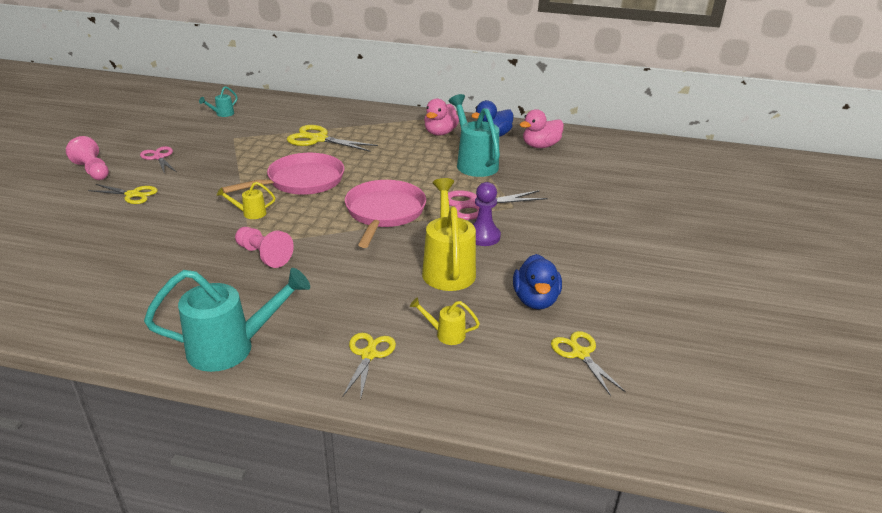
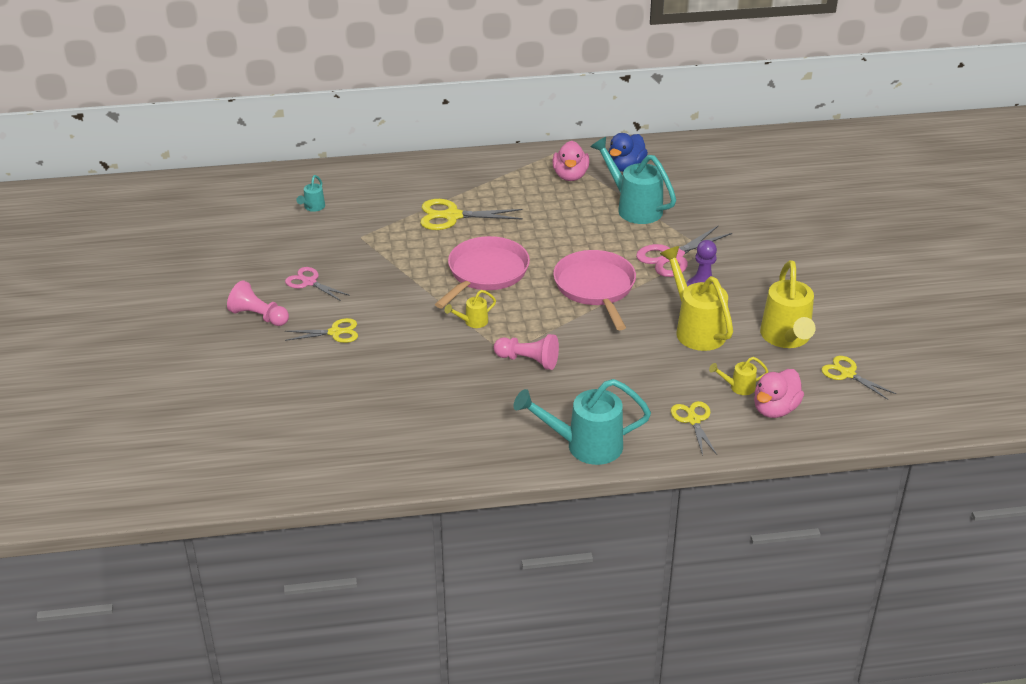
camera: 20 degrees left, 5 degrees up
turquoise watering can [144,268,310,372] -> turquoise watering can turned 150 degrees counterclockwise [513,379,651,465]
blue duck [513,254,562,310] -> yellow watering can [760,260,816,348]
pink duck [519,109,564,148] -> pink duck moved to [754,369,804,418]

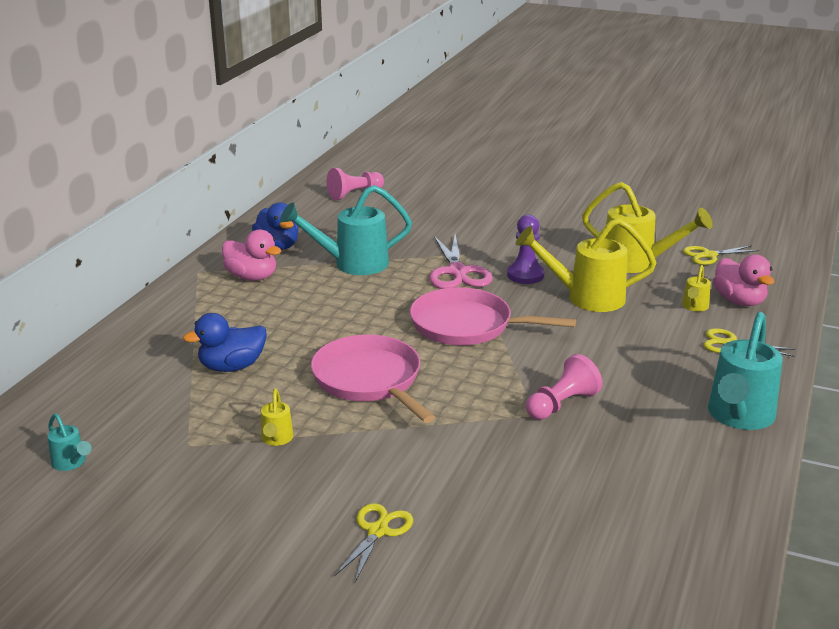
camera: 60 degrees left, 10 degrees down
pink pawn [227,280,289,326] -> pink pawn moved to [326,168,384,200]
pink scissors [285,267,350,301] -> none
yellow scissors [420,199,523,230] -> blue duck [183,313,267,372]
yellow watering can [445,290,496,328] -> yellow watering can moved to [261,389,294,446]

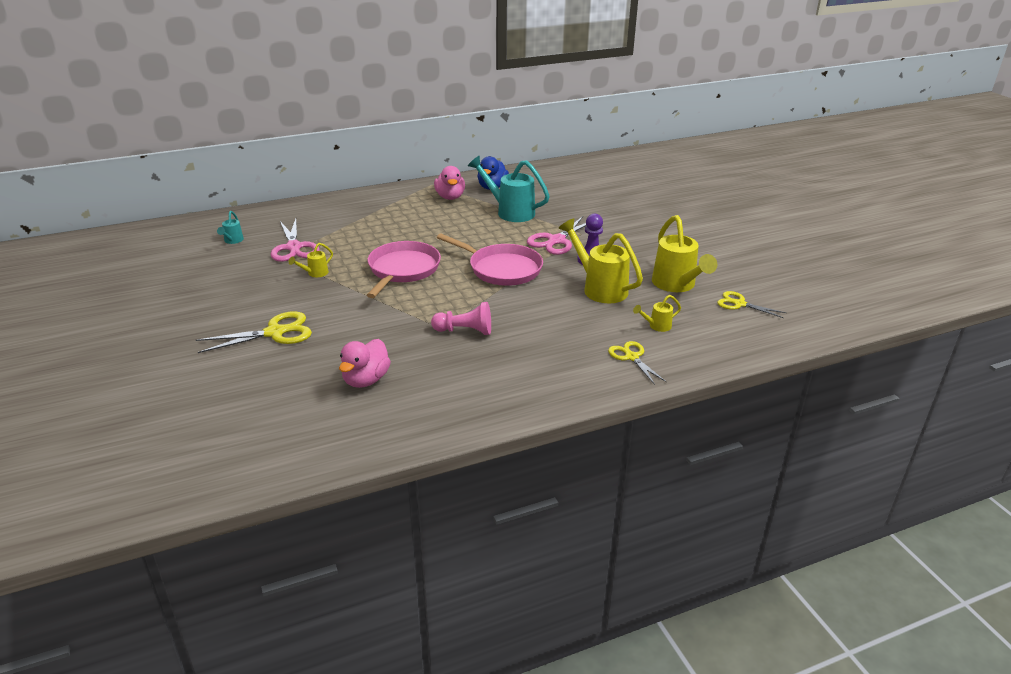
camera: 45 degrees right, 5 degrees up
blue duck [183,313,267,372] -> none
pink pawn [326,168,384,200] -> none
yellow scissors [334,503,413,582] -> yellow scissors [196,311,312,353], size x1.56
pink pan [410,287,576,345] -> pink pan turned 150 degrees clockwise [437,234,543,286]
turquoise watering can [708,312,783,430] -> none
pink duck [713,255,774,306] -> pink duck moved to [339,339,391,388]
none -> pink scissors [270,219,320,262]

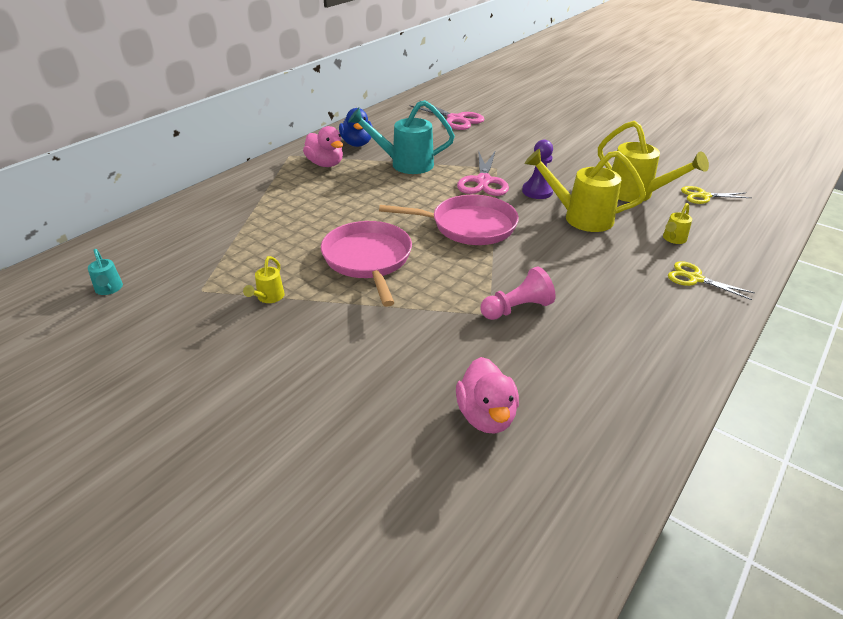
camera: 30 degrees left, 5 degrees up
yellow scissors [196,311,312,353] -> none
pink scissors [270,219,320,262] -> pink scissors moved to [410,100,484,130]

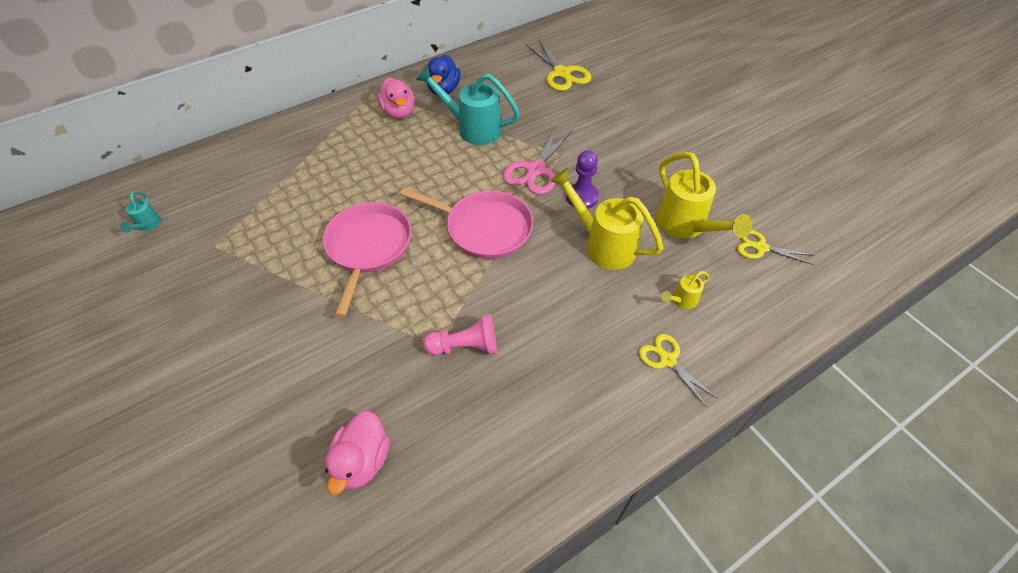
camera: 20 degrees right, 15 degrees up
yellow watering can [243,256,285,303] -> none
pink scissors [410,100,484,130] -> yellow scissors [525,39,591,91]

